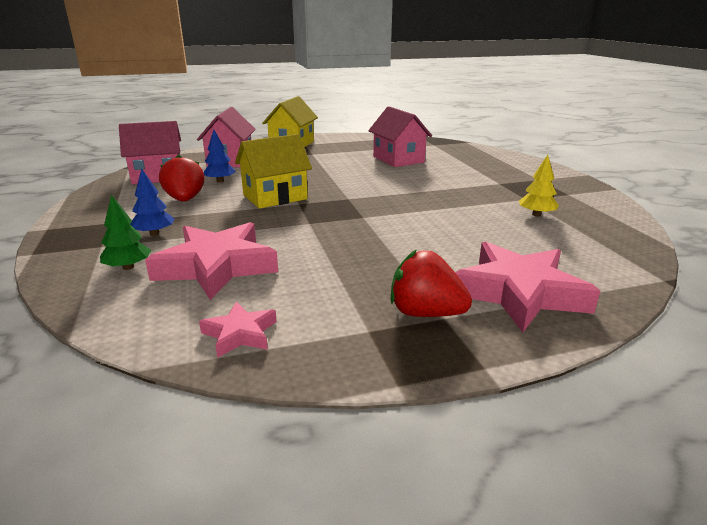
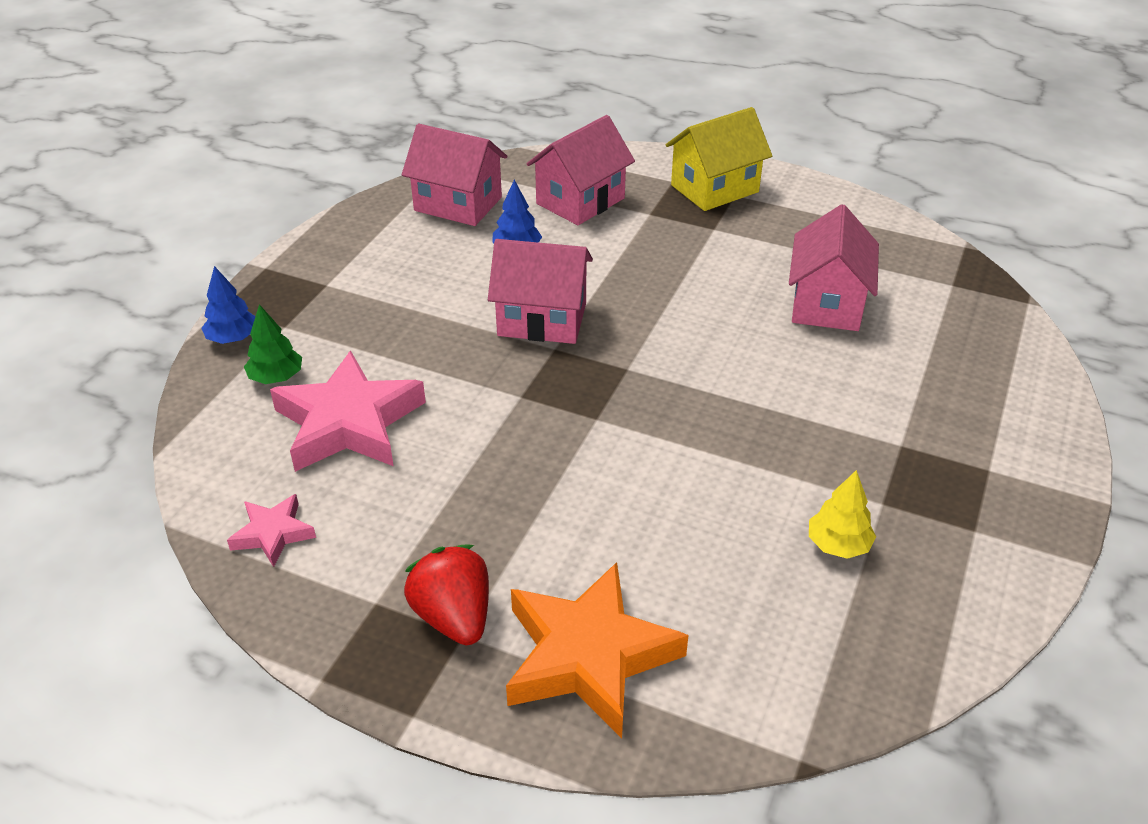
camera: 40 degrees right, 15 degrees up
blue tree [130,169,174,236] -> blue tree moved to [201,266,255,344]
red strawberry [159,155,204,201] -> none
yellow house [235,134,312,209] -> pink house [488,239,593,344]
pink star [455,242,600,332] -> orange star [506,562,689,738]

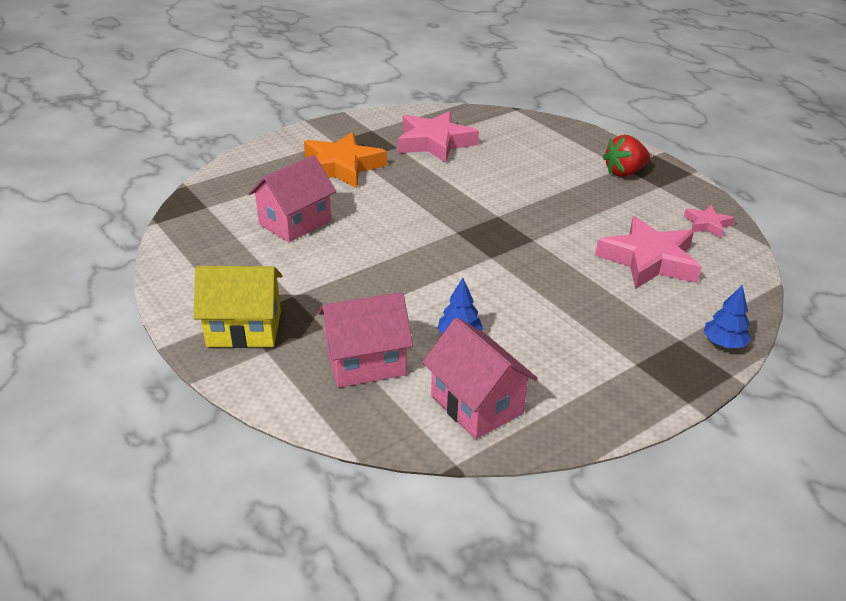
camera: 150 degrees left, 5 degrees down
green tree [244,304,302,384] -> none
red strawberry [404,544,489,645] -> red strawberry turned 60 degrees clockwise [603,135,650,177]
pink house [488,239,593,344] -> none
orange star [506,562,689,738] -> orange star moved to [304,132,387,188]
yellow tree [809,470,876,559] -> pink star [398,111,479,163]

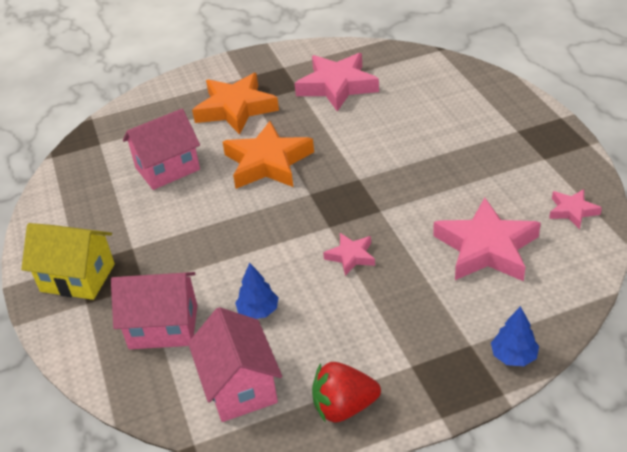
camera: 20 degrees right, 5 degrees up
red strawberry [603,135,650,177] -> red strawberry moved to [312,362,381,423]
none -> orange star [223,121,314,189]
none -> pink star [323,233,375,276]

